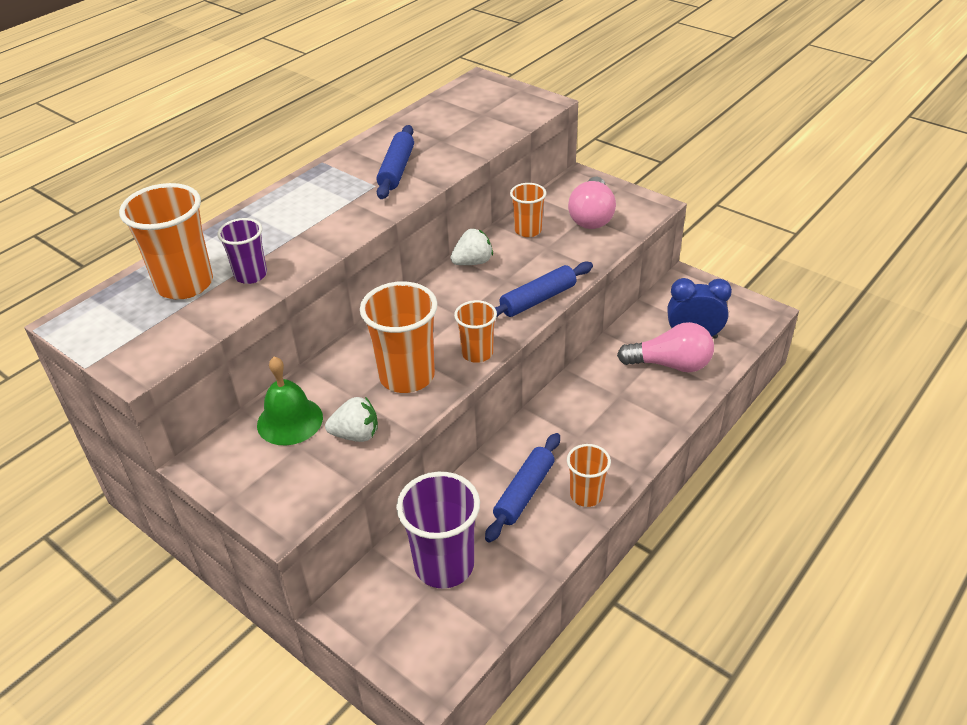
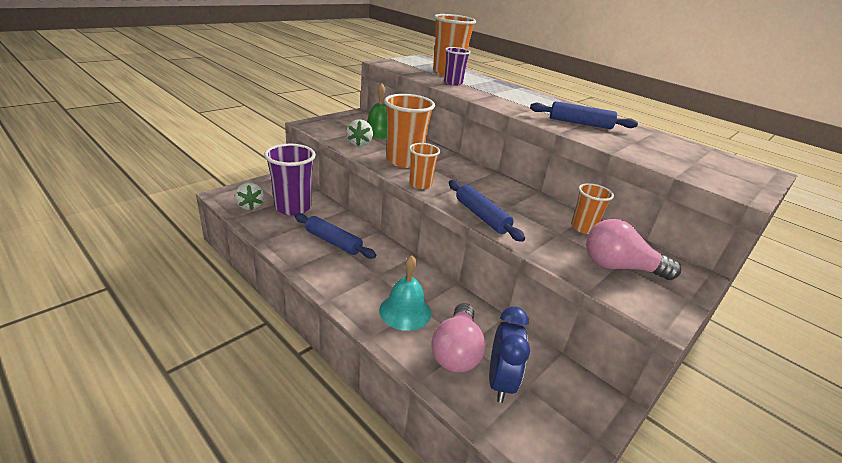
camera: 90 degrees right, 10 degrees down
white strawberry [450,229,493,265] -> white strawberry moved to [235,183,264,210]
orange cup [567,444,611,507] -> none
none -> turquoise bell [379,255,431,331]

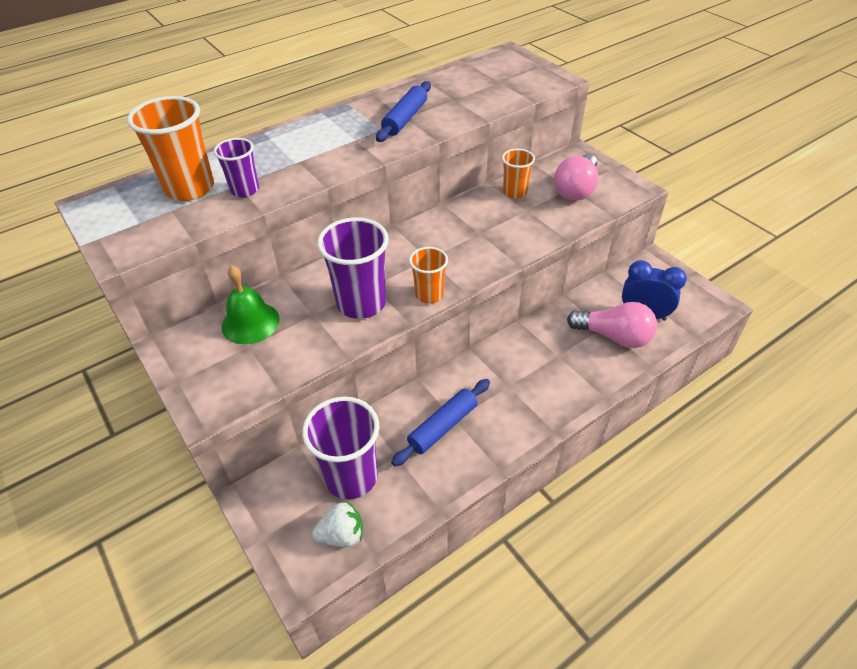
camera: 75 degrees left, 15 degrees up
white strawberry [346,119,373,147] -> none
turquoise bell [379,255,431,331] -> none
orange cup [384,94,435,168] -> purple cup [317,217,389,319]
blue rolling pin [449,180,525,242] -> none

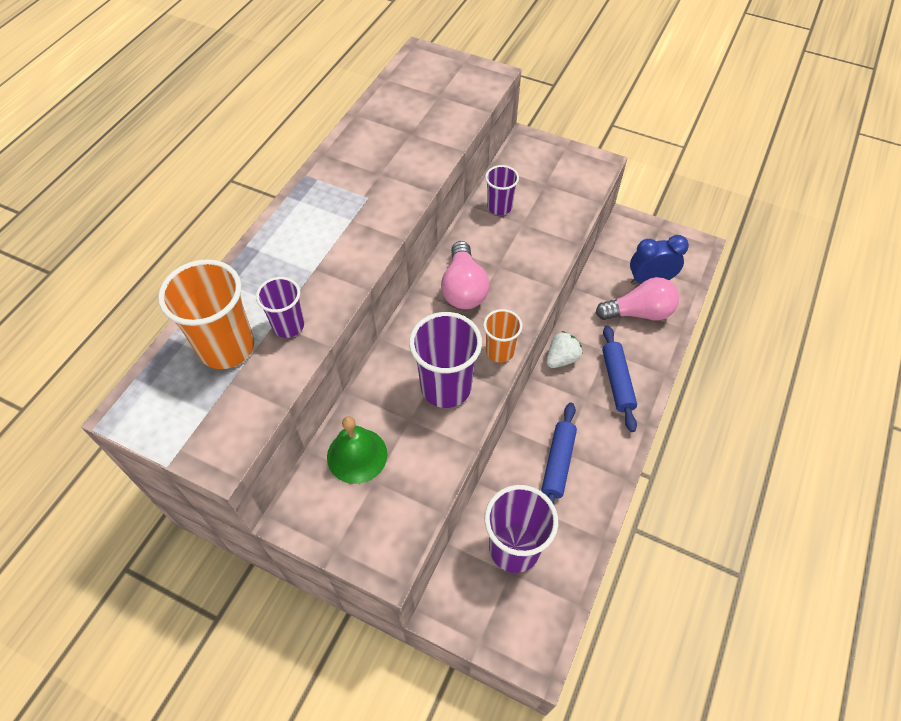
camera: 30 degrees left, 10 degrees up
white strawberry [312,501,363,547] -> white strawberry moved to [546,331,582,368]
blue rolling pin [376,81,431,142] -> blue rolling pin moved to [602,325,637,432]
orange cup [502,149,535,199] -> purple cup [485,165,519,215]
pink light bulb [554,154,598,201] -> pink light bulb moved to [441,241,489,309]

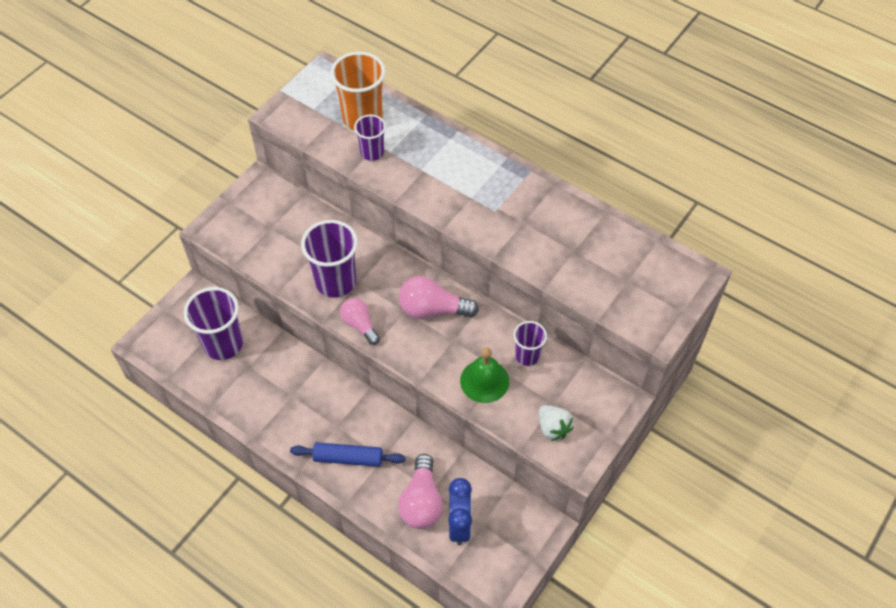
camera: 100 degrees right, 0 degrees up
green bell [327,416,387,484] -> green bell moved to [460,347,509,403]
orange cup [483,309,522,363] -> pink light bulb [340,298,380,345]
blue rolling pin [541,403,577,505] -> none
white strawberry [546,331,582,368] -> white strawberry moved to [539,405,574,441]

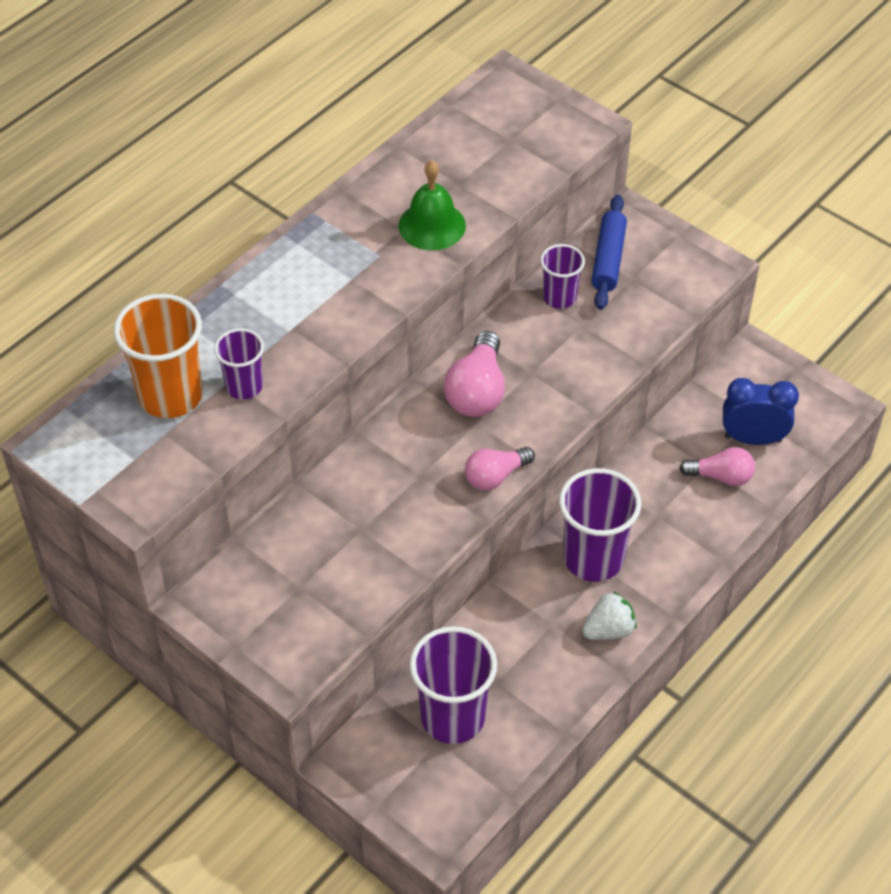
camera: 85 degrees left, 5 degrees down
blue rolling pin [290,442,405,467] -> blue rolling pin moved to [591,195,627,310]
purple cup [301,220,358,298] -> purple cup moved to [559,468,641,582]
pink light bulb [398,454,443,529] -> pink light bulb [680,447,755,486], size x0.66
green bell [460,347,509,403] -> green bell moved to [399,160,466,250]
white strawberry [539,405,574,441] -> white strawberry moved to [582,591,637,640]

